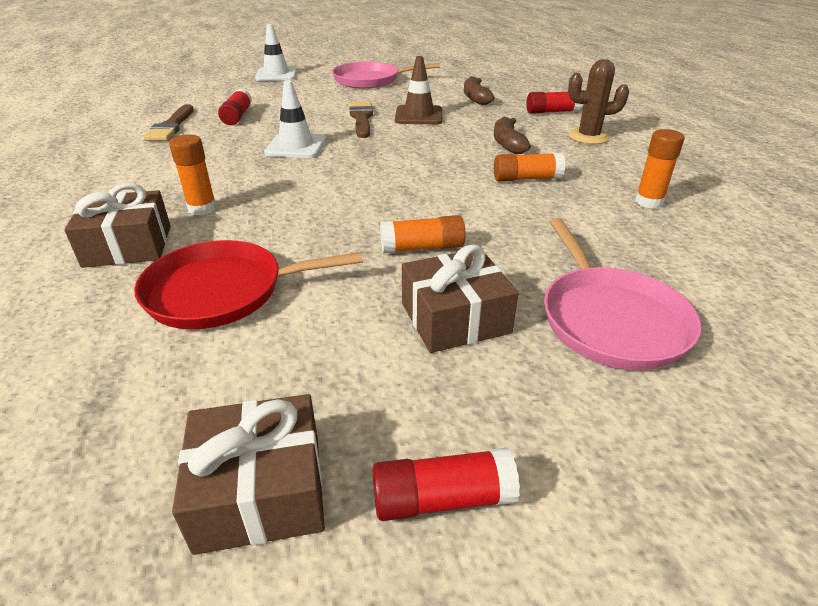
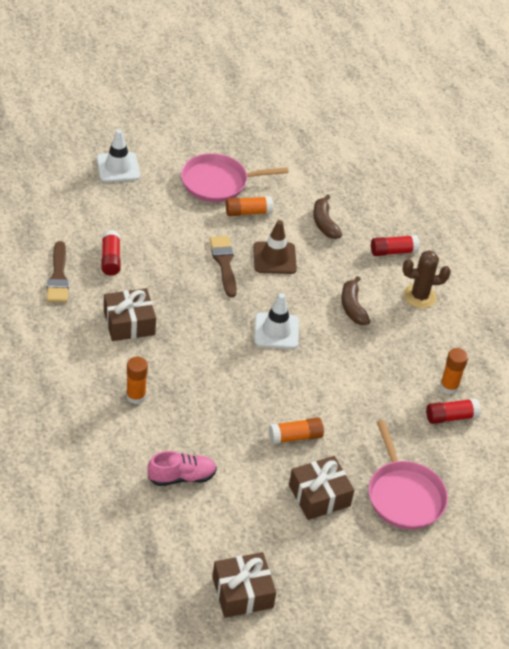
camera: 10 degrees left, 10 degrees up
brown gift [64,183,171,268] -> brown gift moved to [104,288,156,341]
red pan [134,240,363,329] -> pink shoe [147,451,217,486]
white traffic cone [264,80,326,158] -> white traffic cone moved to [254,293,299,349]
red glue stick [372,448,520,521] -> red glue stick moved to [426,398,481,424]
orange glue stick [494,153,565,182] -> orange glue stick moved to [226,196,273,216]

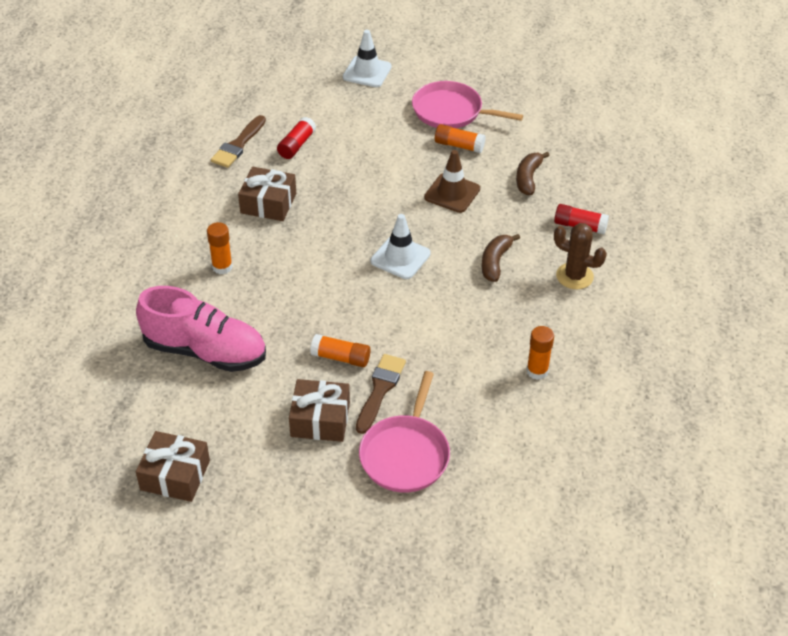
camera: 35 degrees right, 0 degrees up
pink shoe [147,451,217,486] -> pink shoe [136,286,266,372], size x1.81
brown brush [209,236,237,297] -> brown brush moved to [356,354,406,434]
red glue stick [426,398,481,424] -> none

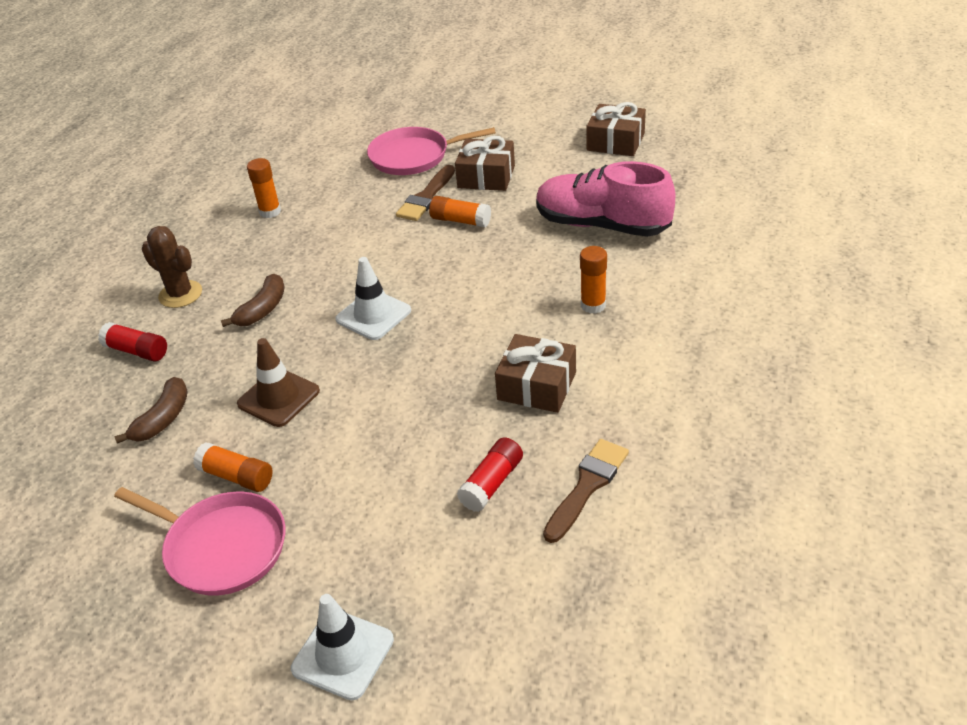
camera: 170 degrees left, 5 degrees down
pink pan [359,371,450,492] -> pink pan turned 120 degrees counterclockwise [367,127,496,175]

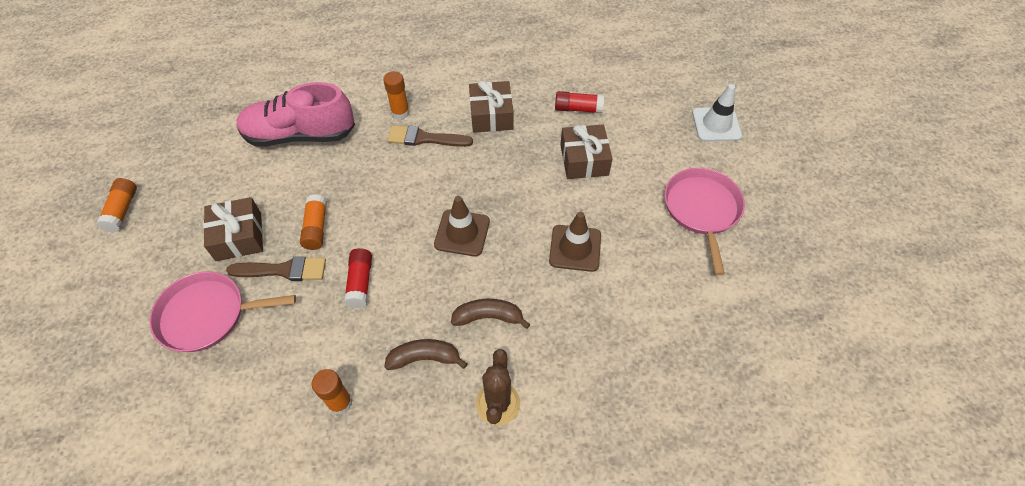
camera: 120 degrees left, 15 degrees up
red glue stick [98,322,167,361] -> red glue stick moved to [344,248,372,308]
brown banana [114,377,187,444] -> brown banana moved to [384,339,467,370]
orange glue stick [193,442,273,492] -> orange glue stick moved to [96,178,137,232]
white traffic cone [335,257,411,340] -> brown traffic cone [434,196,490,256]
pink pan [367,127,496,175] -> pink pan turned 120 degrees clockwise [149,272,296,352]
pink shoe [536,161,675,237] -> pink shoe turned 90 degrees clockwise [236,82,355,147]
brown brush [543,439,629,543] -> brown brush moved to [387,125,473,147]
brown gift [587,102,646,156] -> brown gift moved to [560,125,612,179]

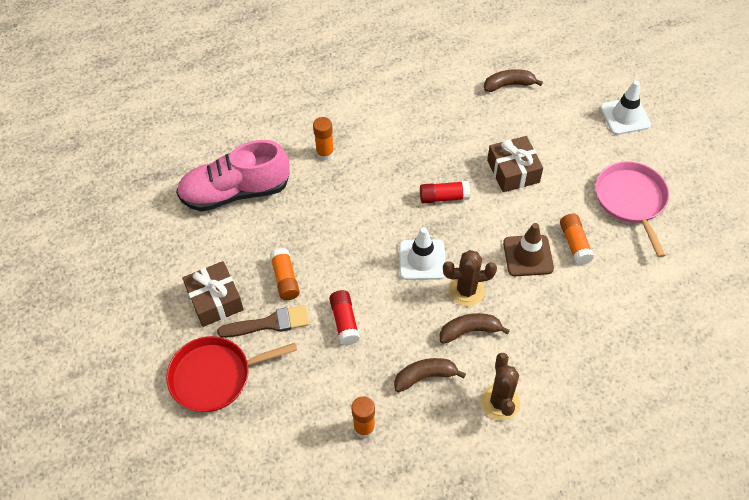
camera: 10 degrees left, 0 degrees up
orange glue stick [96,178,137,232] -> orange glue stick moved to [560,214,594,265]
pink pan [149,272,296,352] -> red pan [166,336,297,412]
brown brush [387,125,473,147] -> none
brown traffic cone [434,196,490,256] -> white traffic cone [399,227,445,280]
brown gift [469,81,514,133] -> none
red glue stick [555,91,604,114] -> red glue stick moved to [420,181,470,204]
none -> brown cactus [443,250,497,306]
none -> brown banana [484,69,543,92]

